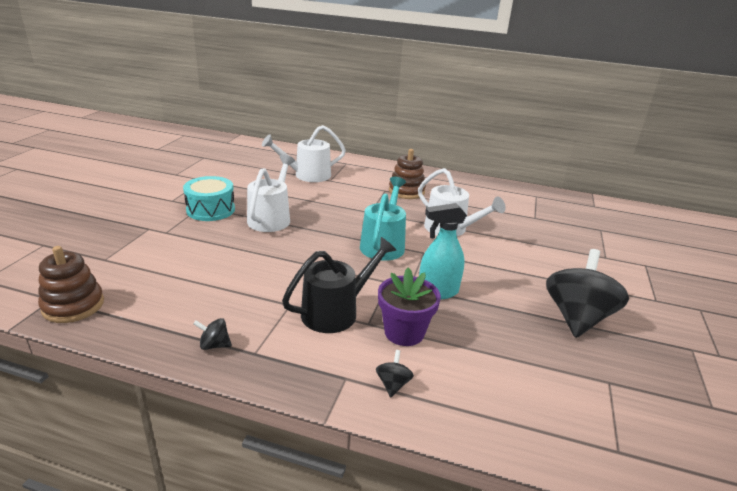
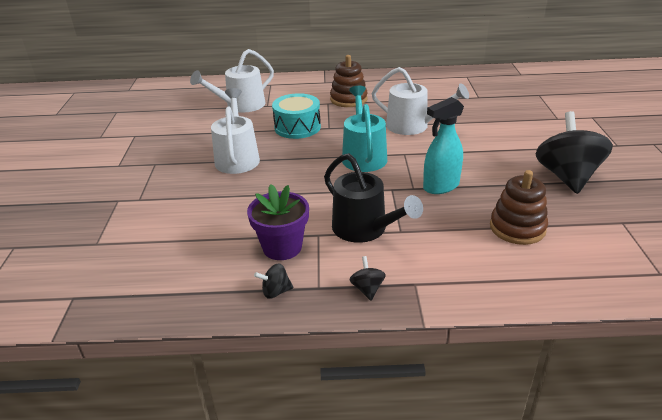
camera: 15 degrees left, 5 degrees up
brown stacking toy [38,246,104,323] -> brown stacking toy moved to [490,170,548,245]
turquoise drum [183,176,235,221] -> turquoise drum moved to [272,93,321,139]
black watering can [282,237,397,333] -> black watering can turned 105 degrees clockwise [324,153,423,243]
black spinning top [376,350,414,397] -> black spinning top moved to [349,256,386,300]
purple flower pot [378,268,441,346] -> purple flower pot moved to [247,184,309,260]

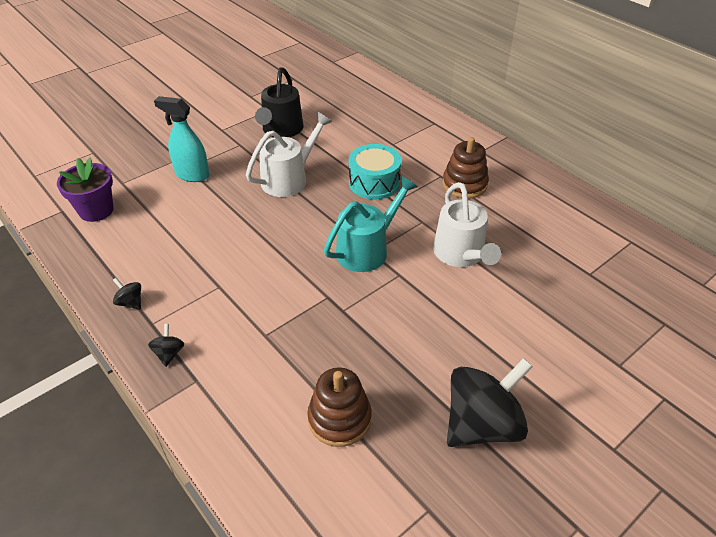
camera: 50 degrees right, 10 degrees up
white watering can [190,49,274,112] -> none
purple flower pot [247,184,309,260] -> purple flower pot moved to [57,158,114,222]
black watering can [324,153,423,243] -> black watering can moved to [255,67,304,137]
black spinning top [349,256,386,300] -> black spinning top turned 45 degrees counterclockwise [148,324,184,367]
turquoise spray bottle [423,97,464,194] -> turquoise spray bottle moved to [154,96,209,182]

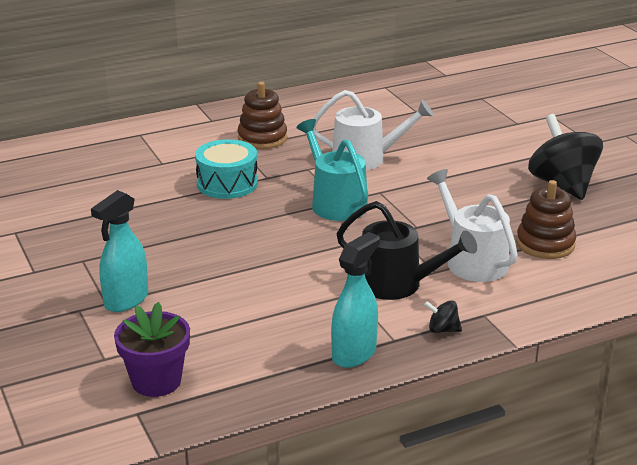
camera: 75 degrees left, 15 degrees down
black spinning top [113,278,141,310] -> turquoise spray bottle [331,232,380,368]
white watering can [246,112,332,197] -> white watering can moved to [427,169,518,282]
black watering can [255,67,304,137] -> black watering can moved to [336,201,477,300]

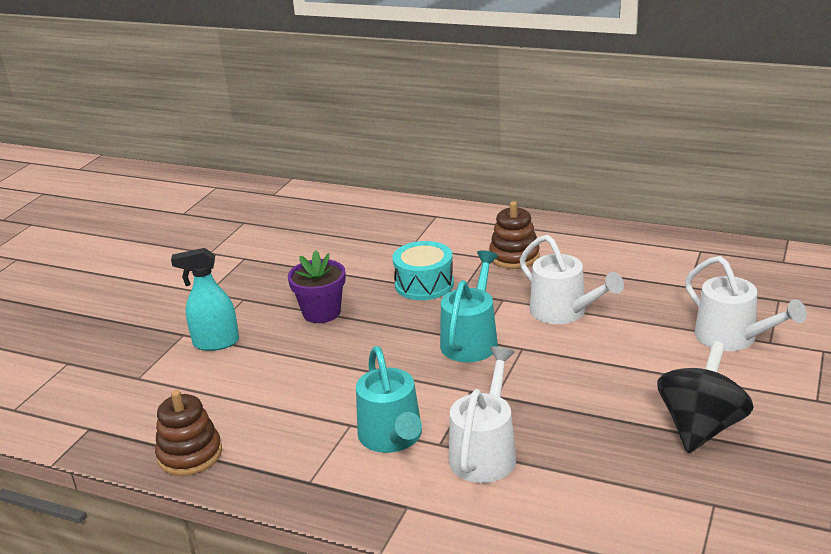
camera: 50 degrees right, 0 degrees up
purple flower pot [114,302,190,397] -> purple flower pot moved to [288,250,346,323]
turquoise spray bottle [331,232,380,368] -> none
black watering can [336,201,477,300] -> turquoise watering can [356,346,422,453]
black spinning top [424,300,462,333] -> none
brown stacking toy [516,180,576,259] -> brown stacking toy moved to [155,390,222,476]
none -> white watering can [685,256,807,351]

